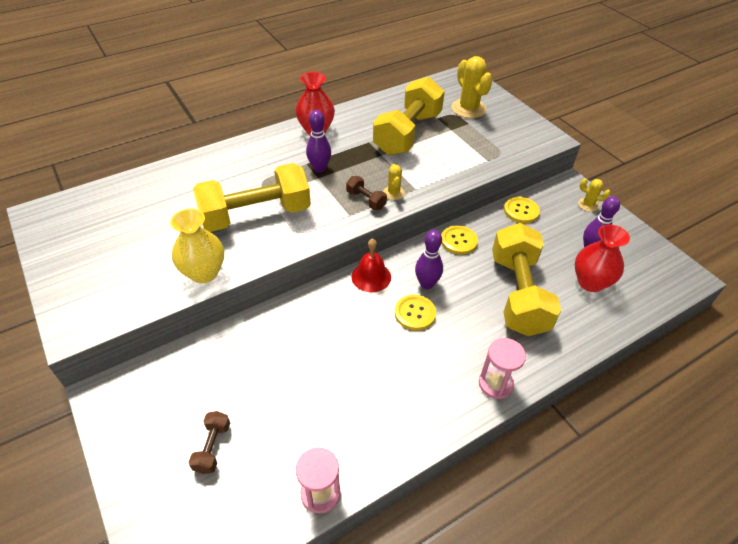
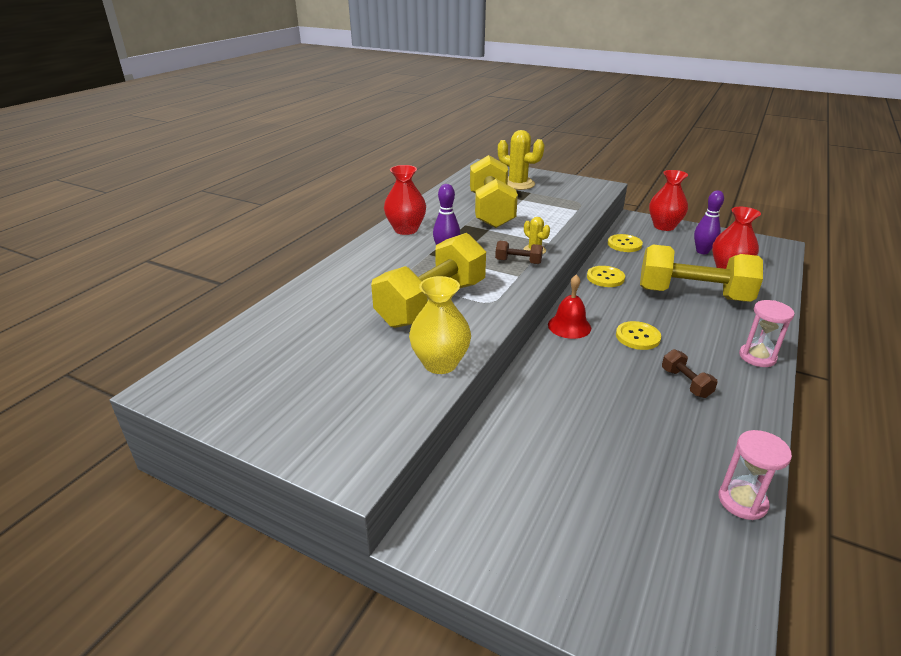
camera: 30 degrees left, 15 degrees down
brown dumbbell [188,411,230,474] -> brown dumbbell moved to [662,349,718,398]
purple bowling pin [415,230,443,289] -> none
yellow dumbbell [492,223,561,336] -> yellow dumbbell turned 45 degrees counterclockwise [640,245,763,302]
yellow cactus [578,178,611,212] -> red vase [649,170,688,231]

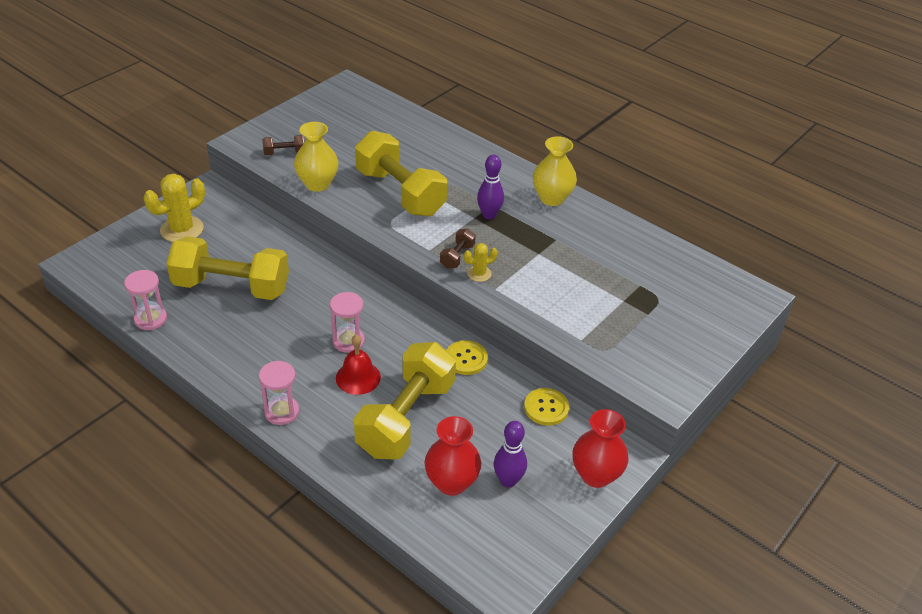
camera: 100 degrees right, 10 degrees up
red vase [384,165,426,235] -> yellow vase [533,136,577,206]
yellow dumbbell [470,155,518,228] -> yellow dumbbell moved to [166,236,289,300]
yellow cactus [498,130,544,190] -> yellow cactus moved to [144,174,205,242]
red bell [548,274,591,339] -> red bell moved to [336,335,381,395]
yellow button [616,321,661,350] -> pink hourglass [330,292,365,353]
brown dumbbell [662,349,718,398] -> brown dumbbell moved to [262,135,305,155]

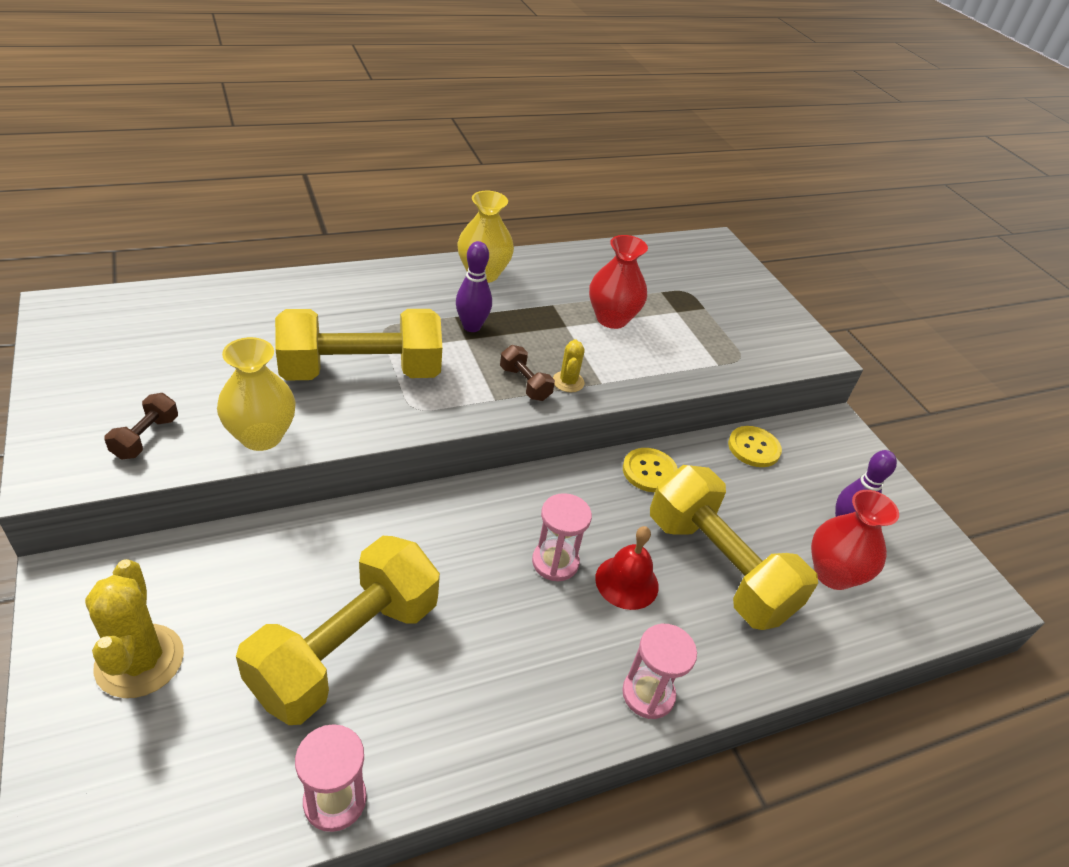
camera: 65 degrees left, 0 degrees up
red vase [572,409,629,488] -> red vase moved to [589,235,648,329]

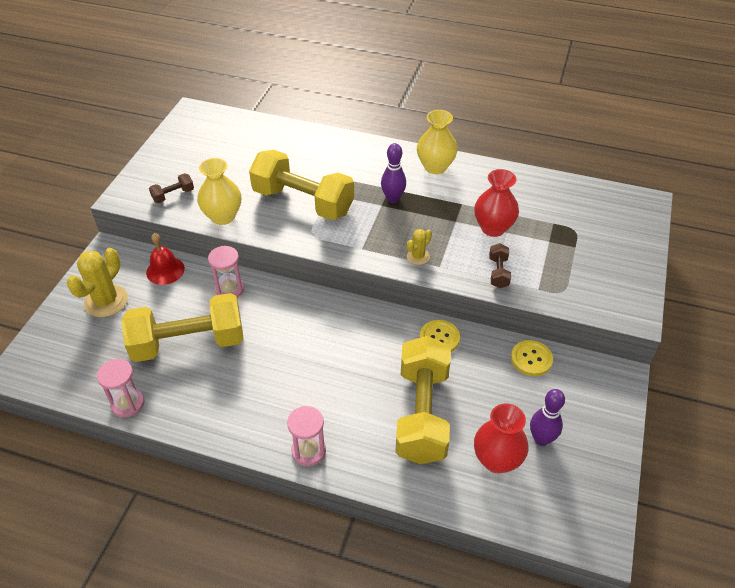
camera: 45 degrees right, 5 degrees up
brown dumbbell [500,345,555,401] -> brown dumbbell moved to [489,243,511,288]
pink hourglass [532,493,592,581] -> pink hourglass moved to [208,246,244,298]
red bell [595,526,659,610] -> red bell moved to [146,233,185,285]

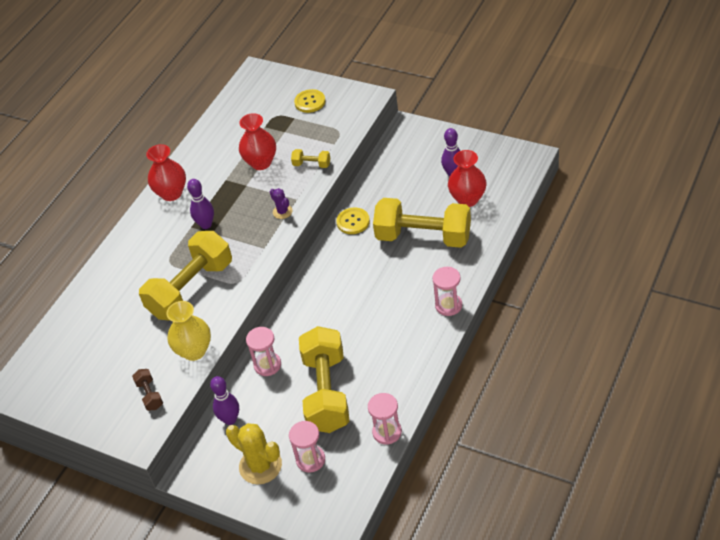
camera: 75 degrees left, 0 degrees up
red bell [146,233,185,285] -> purple bowling pin [210,376,239,425]
yellow cactus [407,229,432,265] -> purple cactus [270,188,293,219]
yellow vase [417,110,458,174] -> red vase [146,144,186,201]
brown dumbbell [489,243,511,288] -> yellow dumbbell [291,149,330,168]
yellow button [511,340,553,376] -> yellow button moved to [294,89,325,113]
none -> pink hourglass [289,421,325,473]

